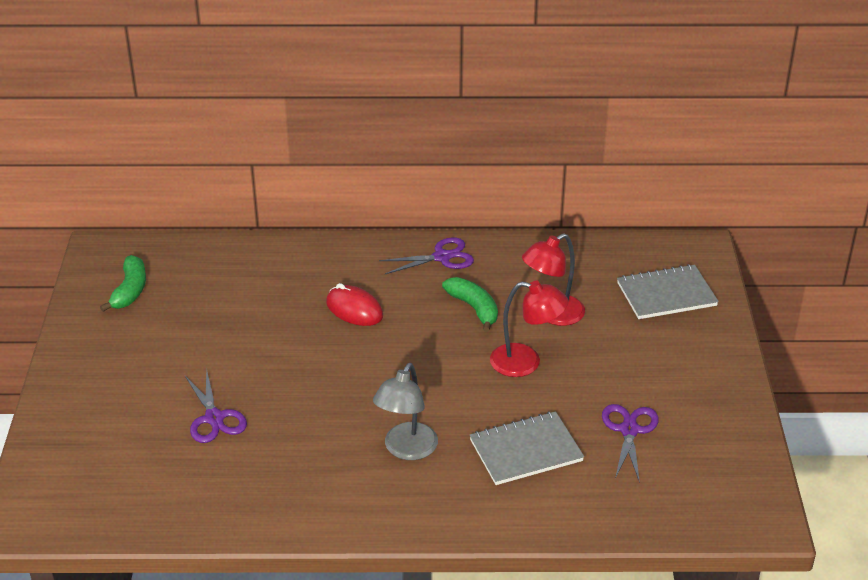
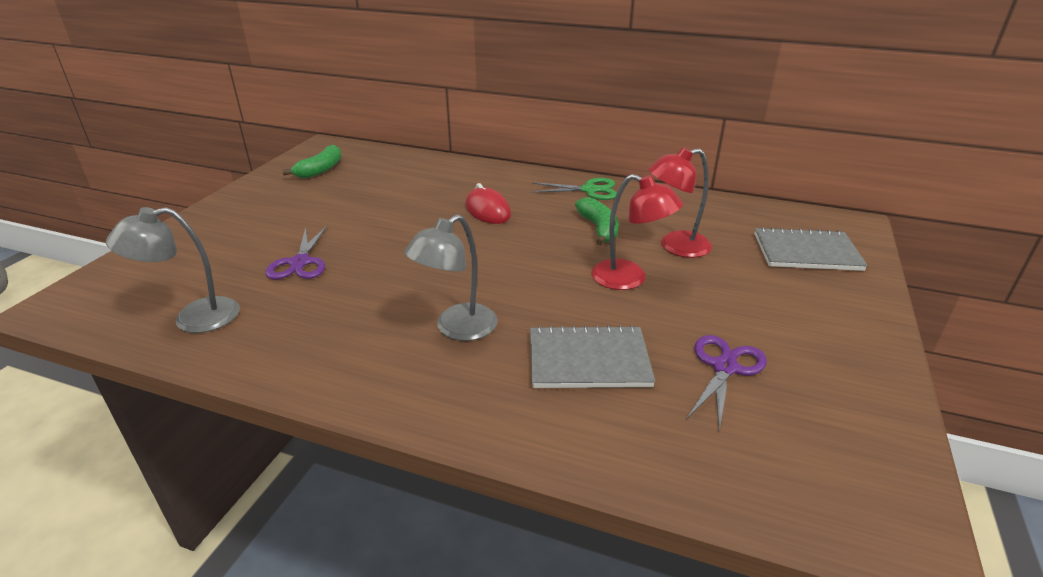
camera: 20 degrees right, 5 degrees down
purple scissors [379,237,474,274] -> green scissors [531,178,617,200]
none -> grey lamp [106,207,240,333]

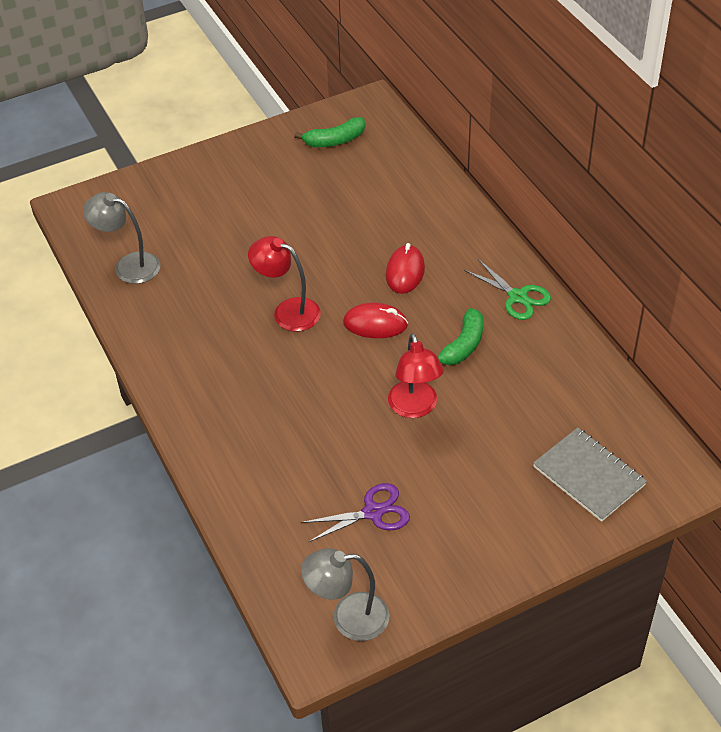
camera: 45 degrees right, 15 degrees up
purple scissors [265,226,327,279] -> none
grey lamp [404,214,498,341] -> grey lamp moved to [301,548,389,641]
grey notebook [530,325,655,388] -> none
red lamp [648,147,712,258] -> red lamp moved to [248,236,321,332]
none -> red mouse [343,303,408,338]

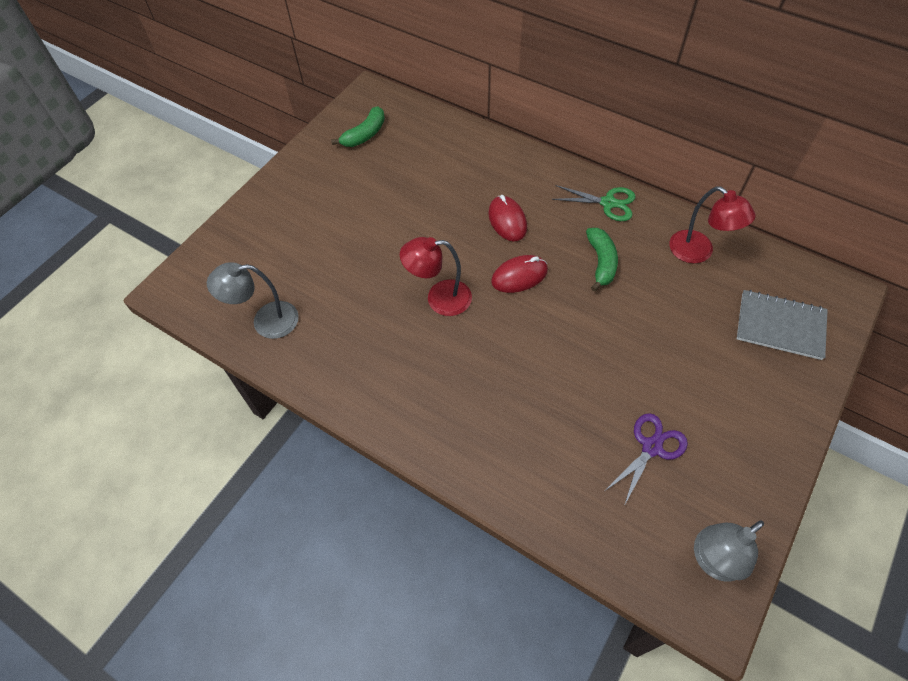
camera: 30 degrees left, 10 degrees up
red lamp [388,333,444,418] -> red lamp moved to [669,186,755,263]

